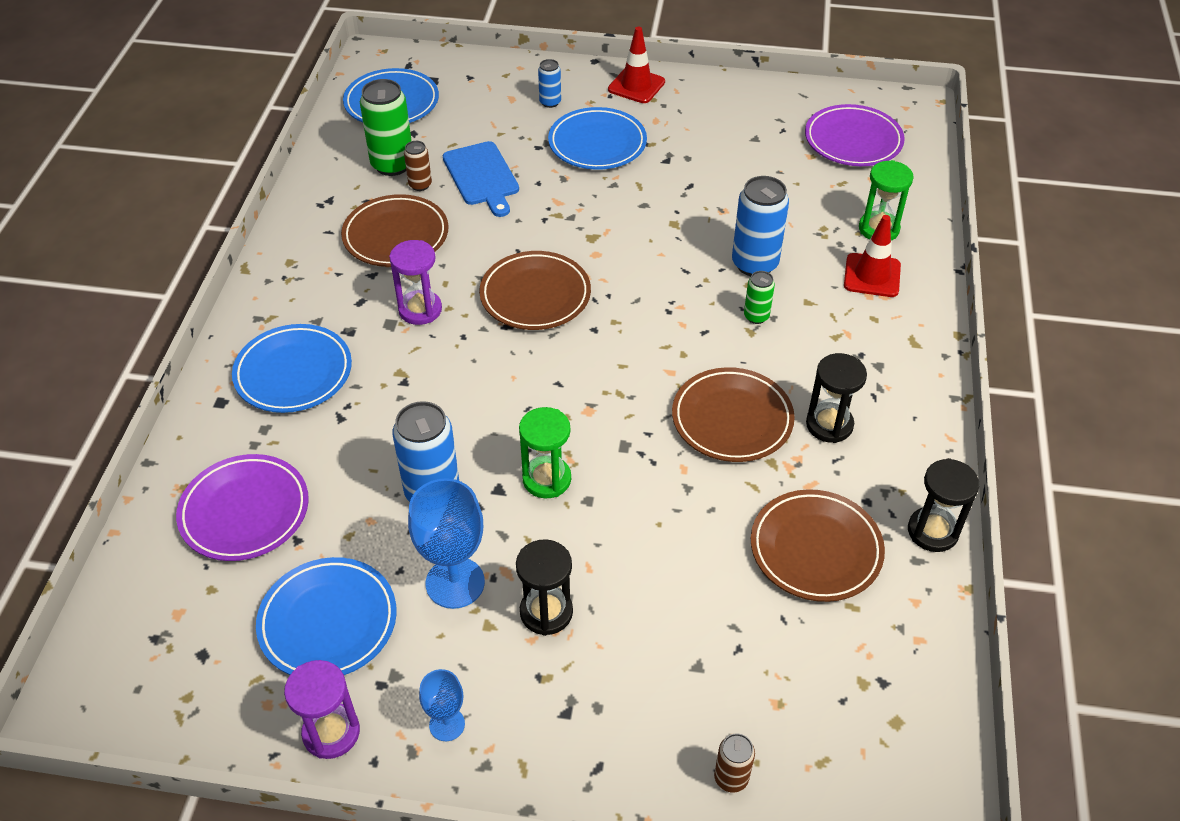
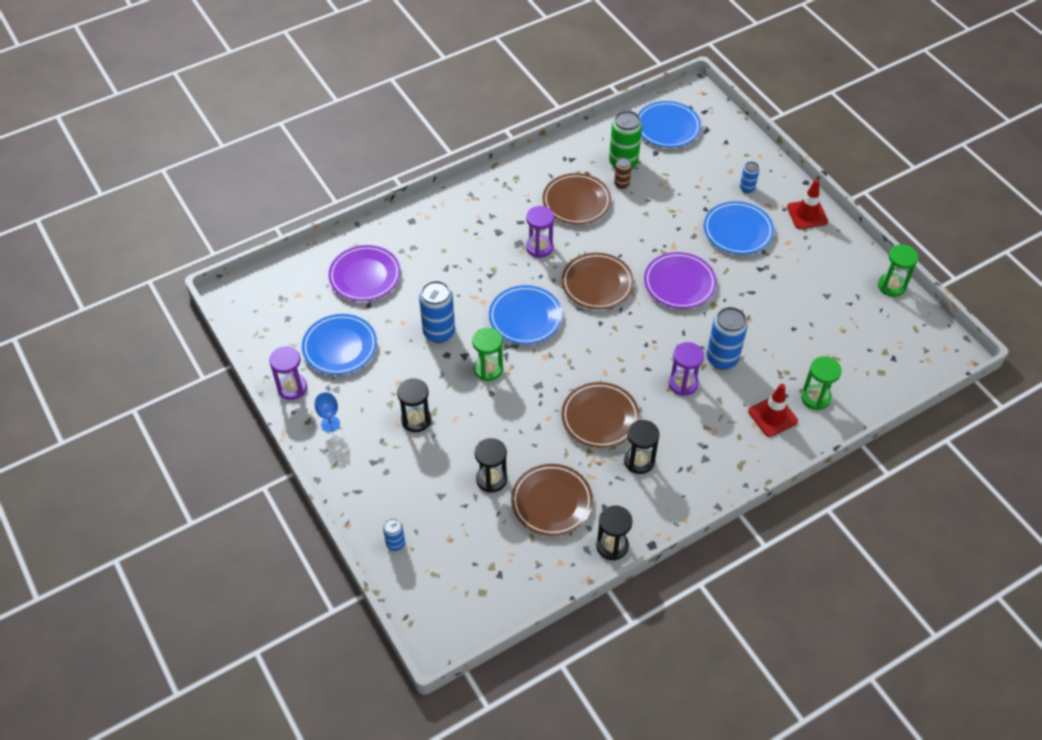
camera: 50 degrees right, 5 degrees up
blue plate [232,324,352,413] -> blue plate moved to [489,285,563,344]
blue goblet [408,478,485,609] -> none
blue cutting board [443,141,519,217] -> none
brown can [714,733,755,792] -> blue can [383,518,405,551]
green can [744,271,775,324] -> purple hourglass [669,342,704,396]
purple plate [805,104,905,166] -> purple plate moved to [644,252,717,309]
none -> black hourglass [475,438,507,493]
none -> green hourglass [878,244,918,297]

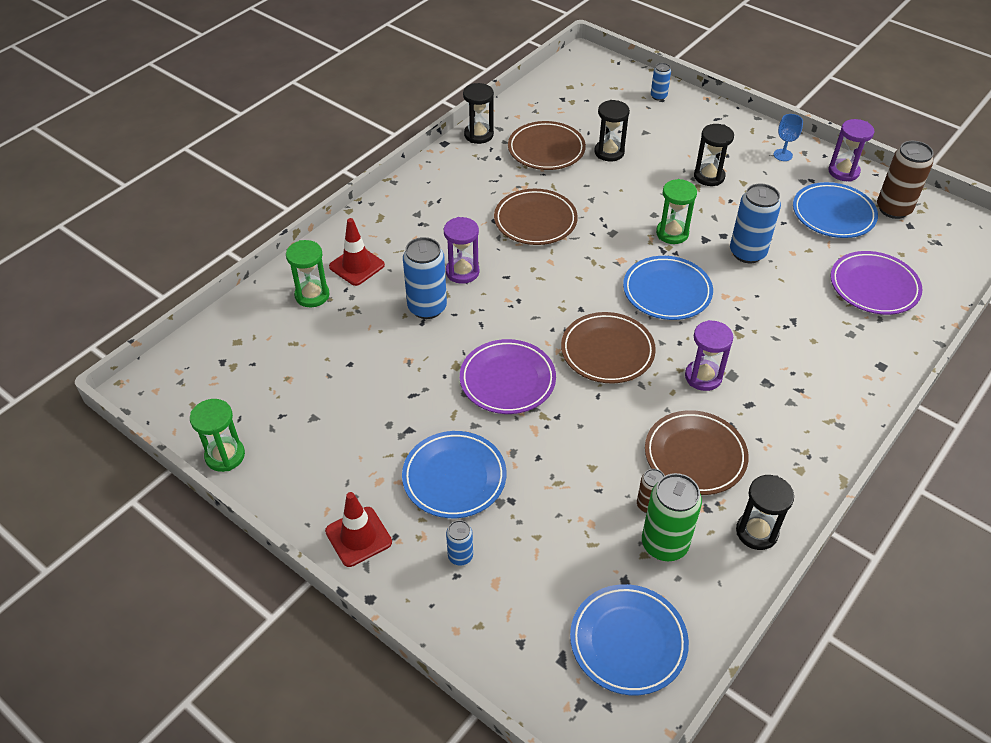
camera: 160 degrees right, 5 degrees down
black hourglass [624,420,659,474] -> black hourglass moved to [736,475,794,550]
none -> brown can [877,141,934,219]

